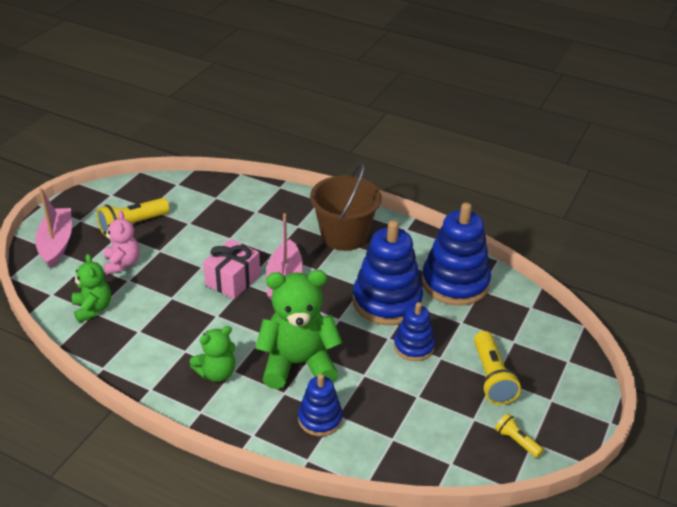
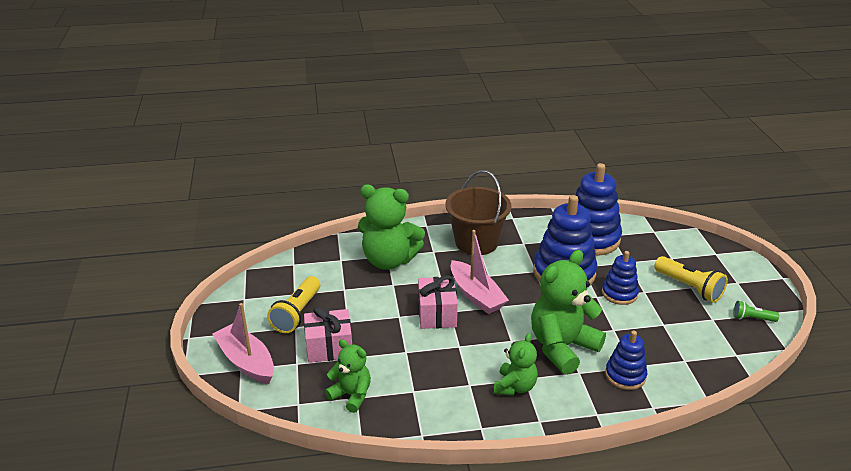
camera: 35 degrees left, 5 degrees down
pink teddy bear [103,211,140,275] -> pink gift [304,306,352,363]
yellow flashlight [495,413,544,458] -> green flashlight [733,301,779,322]
none -> green teddy bear [358,184,425,270]

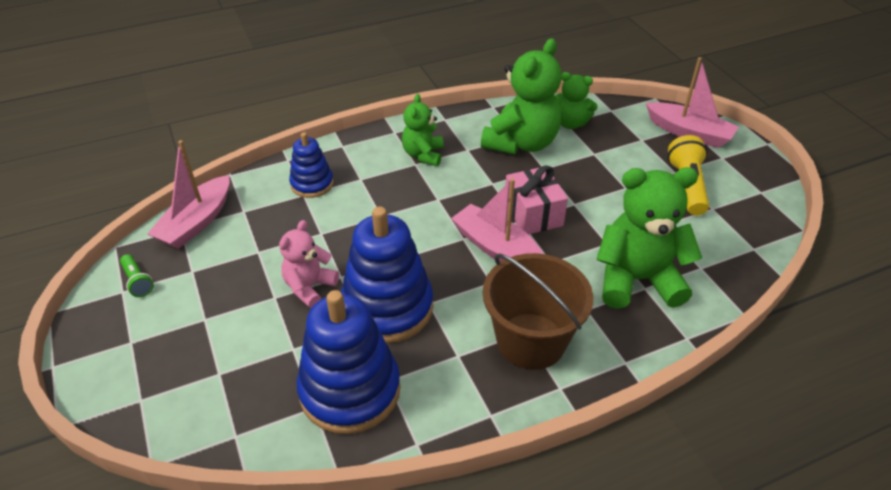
camera: 165 degrees right, 10 degrees up
pink gift [304,306,352,363] -> none
green teddy bear [531,250,606,375] -> green teddy bear moved to [481,38,561,154]
blue stacking toy [602,251,639,305] -> pink teddy bear [279,220,339,308]
yellow flashlight [654,256,728,303] -> none
green flashlight [733,301,779,322] -> green flashlight turned 60 degrees clockwise [120,254,154,297]
none -> pink boat [147,140,230,249]

